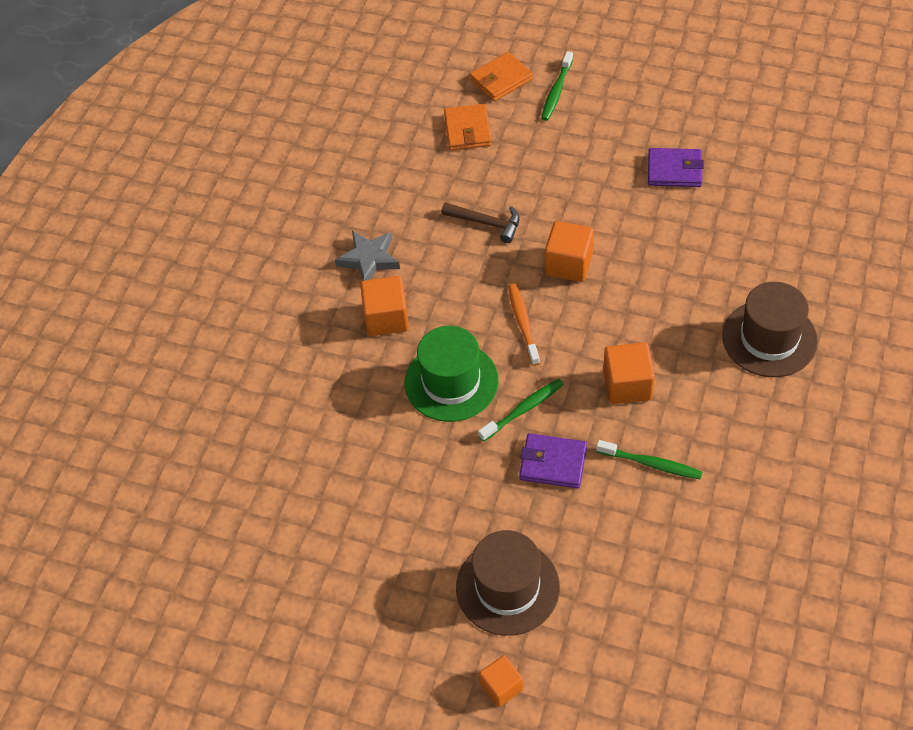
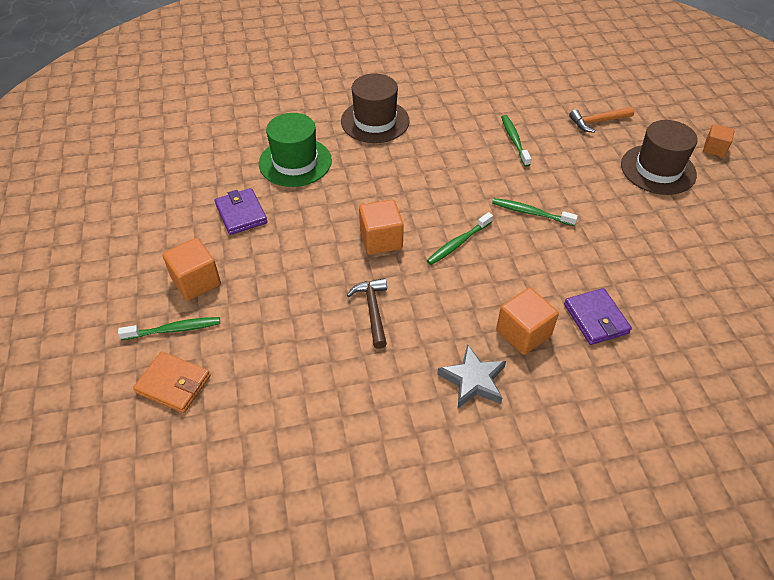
camera: 125 degrees left, 5 degrees down
green hat [405,326,498,422] -> green hat moved to [259,113,332,187]
orange wallet [444,104,492,151] -> none
orange toothbrush [508,284,540,366] -> green toothbrush [426,212,493,265]
purple wallet [519,433,587,489] -> purple wallet moved to [564,288,632,345]
orange cube [603,343,655,404] -> orange cube moved to [163,238,221,301]
none -> orange hammer [569,107,634,133]

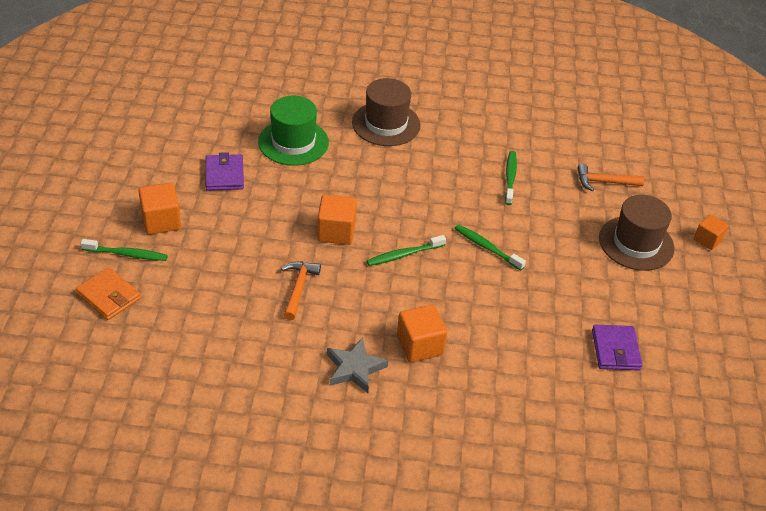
camera: 15 degrees right, 5 degrees down
brown hammer [347,278,387,349] -> orange hammer [281,262,321,320]
purple wallet [564,288,632,345] -> purple wallet moved to [592,325,642,370]

